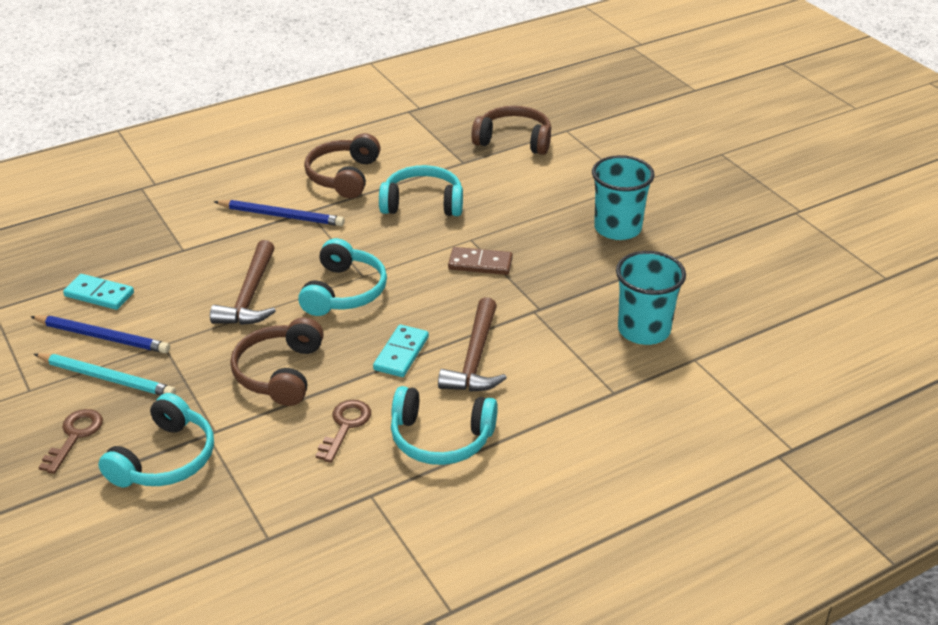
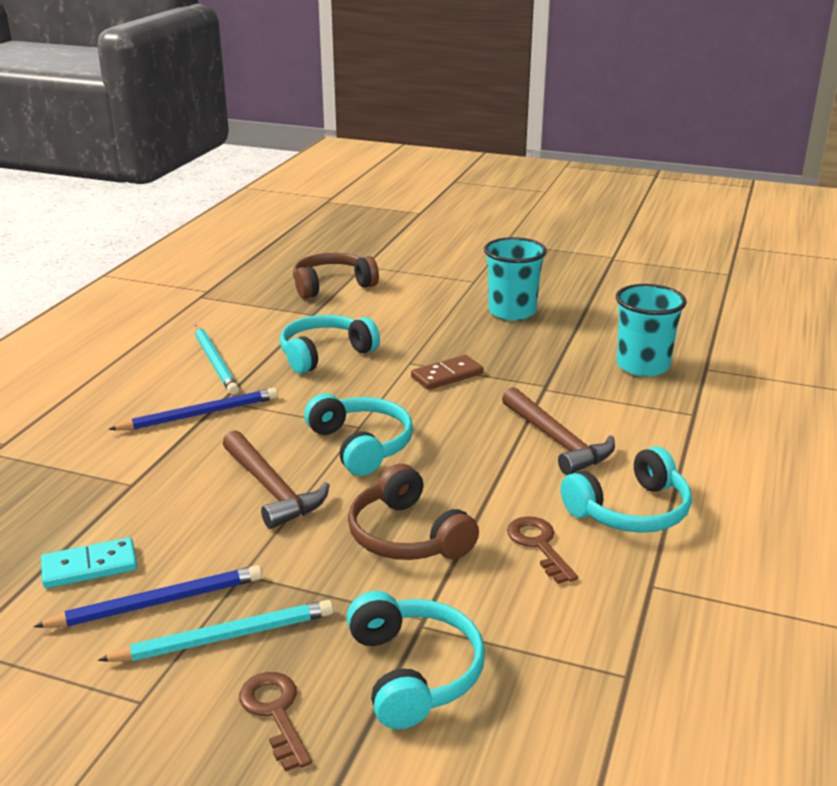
camera: 40 degrees left, 10 degrees down
brown headphones [304,133,381,198] -> turquoise pencil [195,325,239,395]
turquoise domino [373,325,429,377] -> none

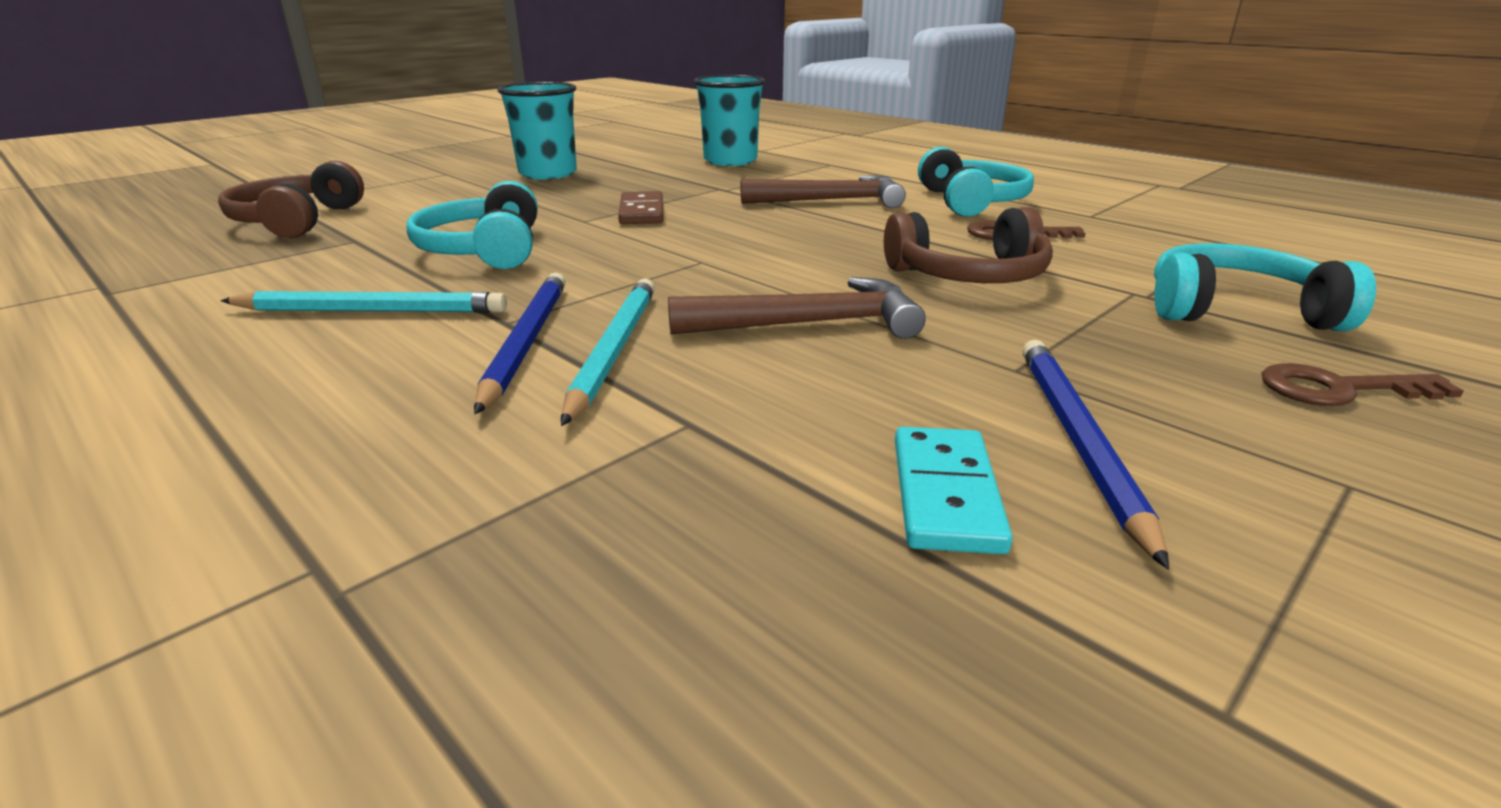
camera: 65 degrees left, 0 degrees up
turquoise pencil [98,600,333,662] -> turquoise pencil moved to [561,278,655,426]
turquoise headphones [304,393,413,476] -> none

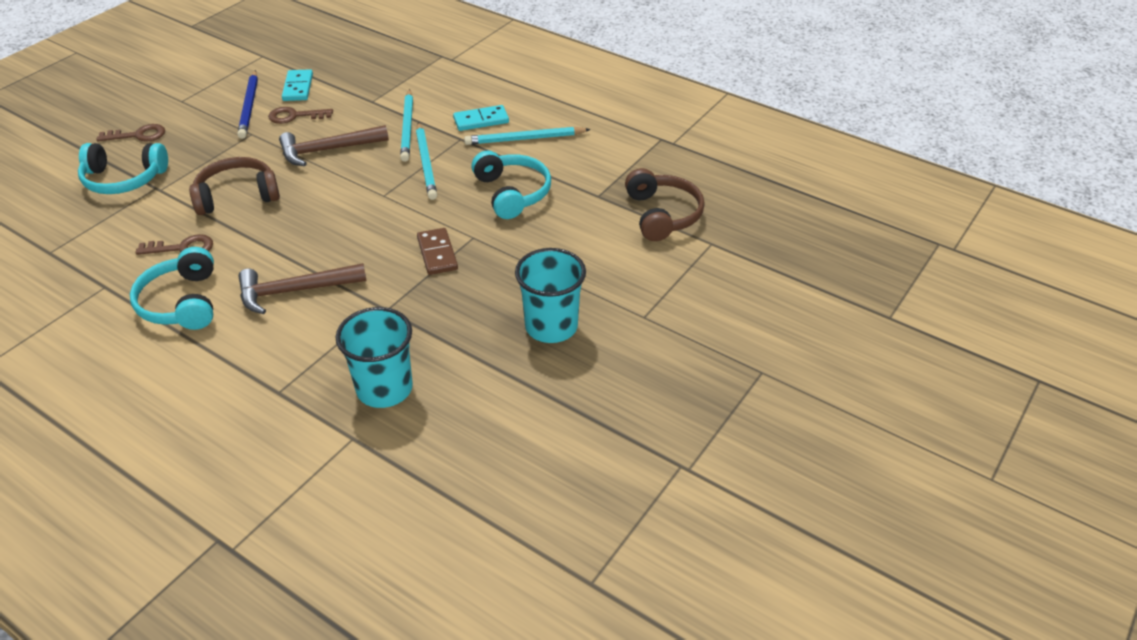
camera: 170 degrees right, 15 degrees up
blue pencil [474,272,566,414] -> none
none -> brown key [268,107,333,124]
none -> turquoise pencil [416,122,437,200]
none -> turquoise domino [453,105,509,131]

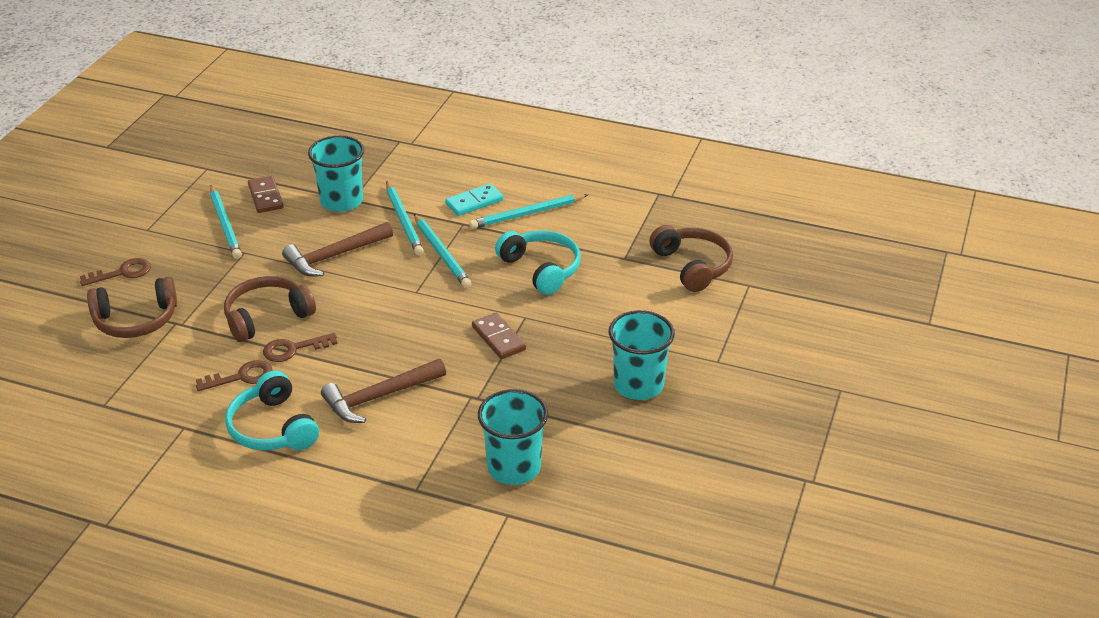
camera: 15 degrees left, 5 degrees down
turquoise headphones [78,143,168,194] -> brown headphones [87,277,177,338]
blue pencil [237,70,258,139] -> turquoise pencil [210,185,242,259]
brown key [268,107,333,124] -> brown key moved to [263,333,337,362]
turquoise domino [282,69,313,101] -> brown domino [248,176,284,213]
none -> turquoise cup [308,135,364,212]

